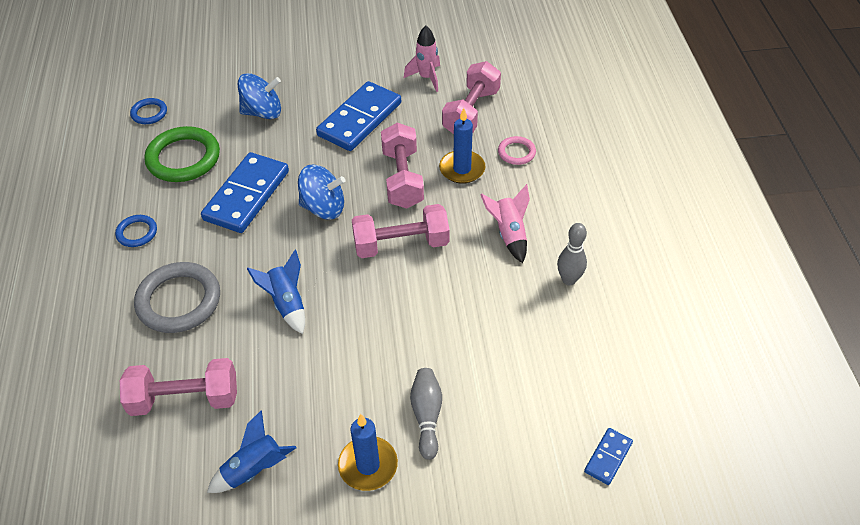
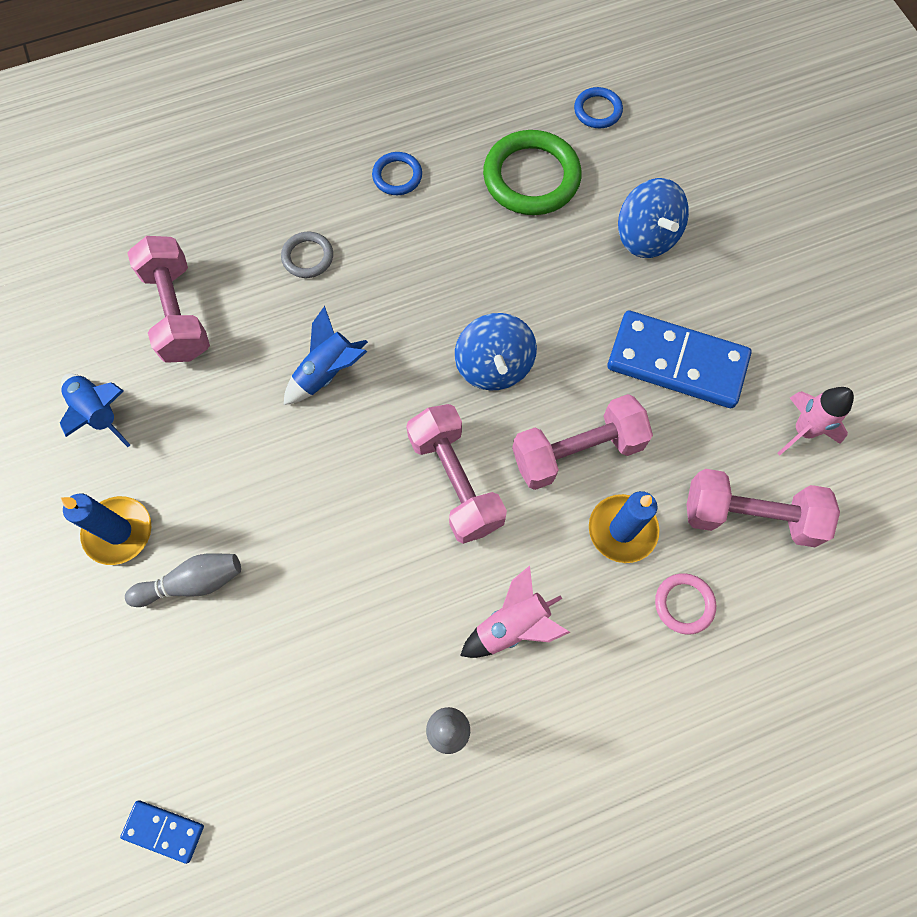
camera: 75 degrees right, 20 degrees up
grey ring [134,262,220,333] -> grey ring [281,232,333,278], size x0.51
blue domino [201,152,289,233] -> none

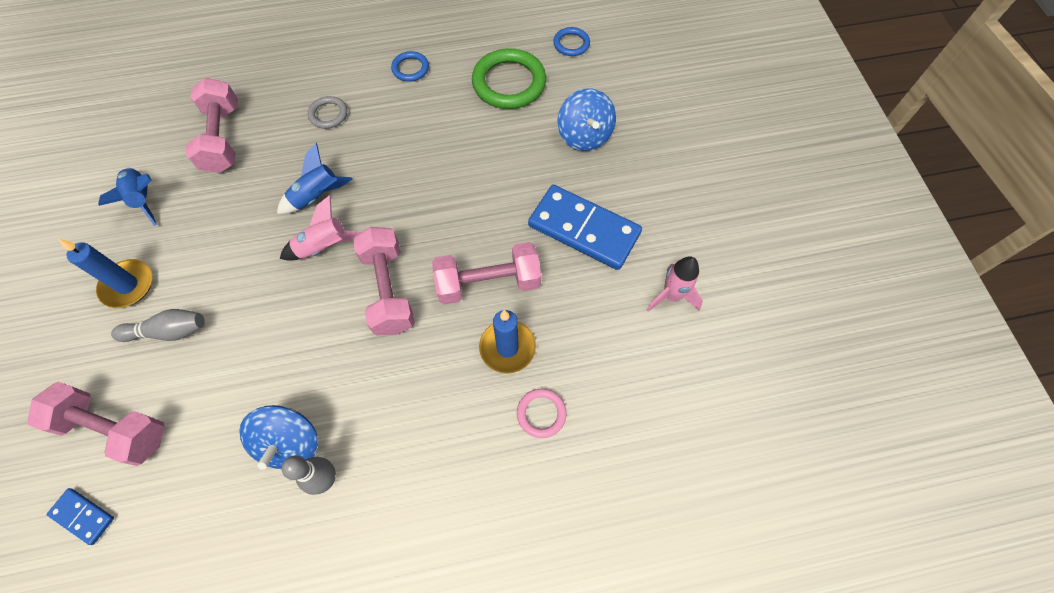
camera: 10 degrees right, 5 degrees down
blue spinning top [455,313,537,390] -> blue spinning top moved to [239,405,318,470]
pink rocket [460,566,570,658] -> pink rocket moved to [280,195,361,261]
pink dumbbell [686,469,840,547] -> pink dumbbell moved to [28,382,164,466]

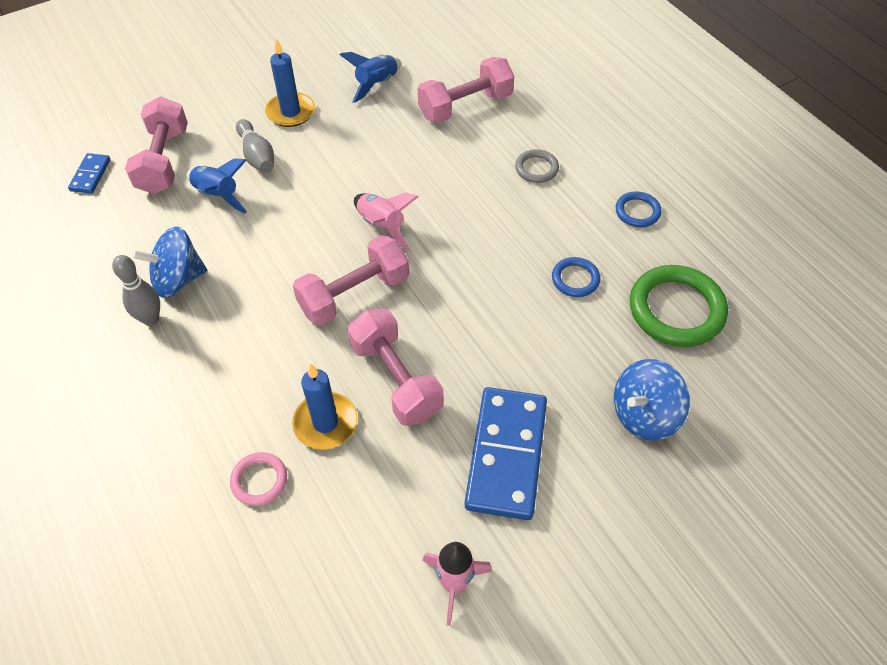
camera: 70 degrees right, 10 degrees down
blue rocket [277,143,352,214] -> blue rocket moved to [186,158,247,213]
blue ring [553,27,590,56] -> blue ring moved to [552,257,600,297]

